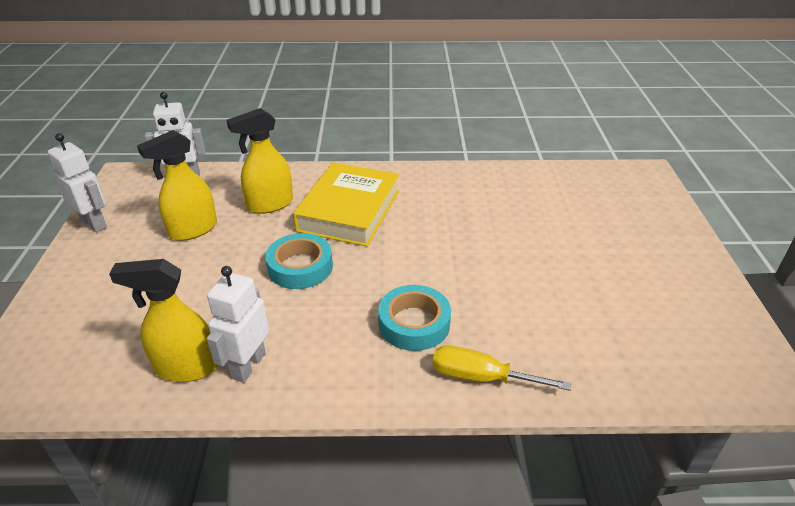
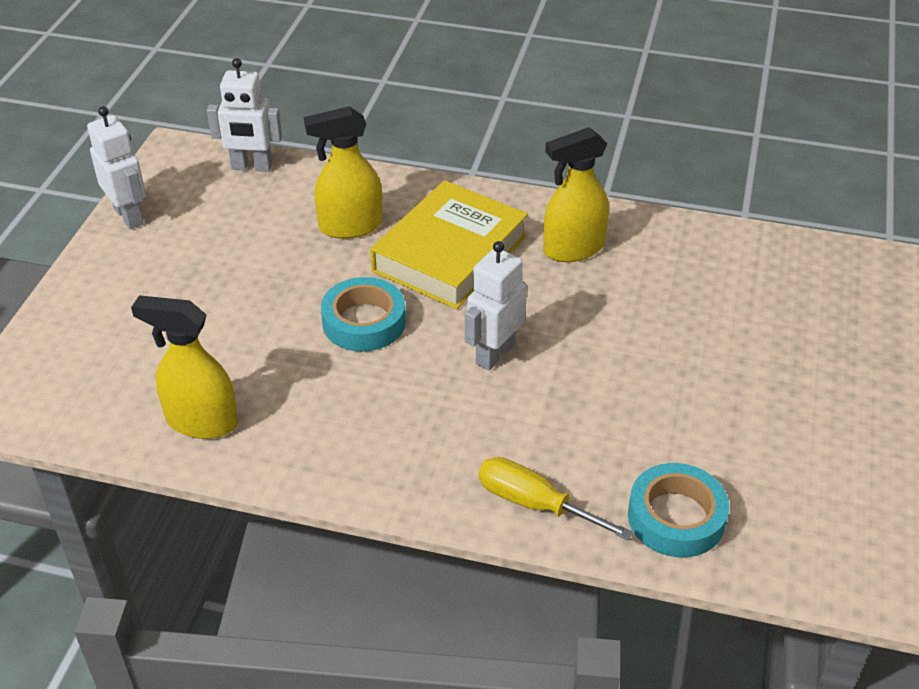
camera: 15 degrees right, 5 degrees up
yellow spray bottle [137,130,217,241] -> yellow spray bottle moved to [543,127,609,262]
white robot [207,266,269,383] -> white robot moved to [465,241,527,371]
turquoise tape [378,285,451,351] -> turquoise tape moved to [628,463,729,557]

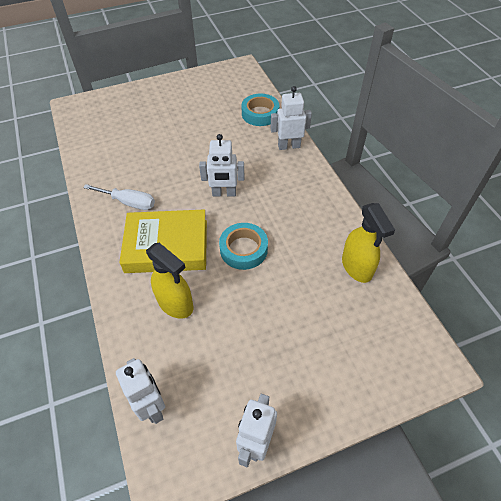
camera: 125 degrees left, 10 degrees up
yellow screwdriver [478,457,634,541] -> white robot [270,86,312,150]
yellow spray bottle [543,127,609,262] -> white screwdriver [83,184,155,210]

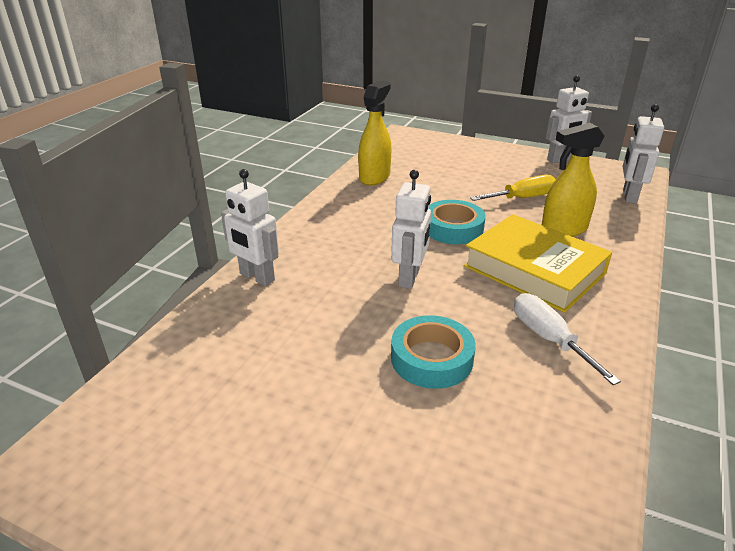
camera: 135 degrees left, 20 degrees down
yellow spray bottle [146,243,193,319] -> yellow spray bottle turned 105 degrees counterclockwise [542,123,605,237]
white robot [199,134,244,196] -> white robot turned 60 degrees clockwise [391,170,431,289]
turquoise tape [241,94,279,126] -> turquoise tape moved to [391,315,476,389]
none -> yellow screwdriver [470,175,555,201]

